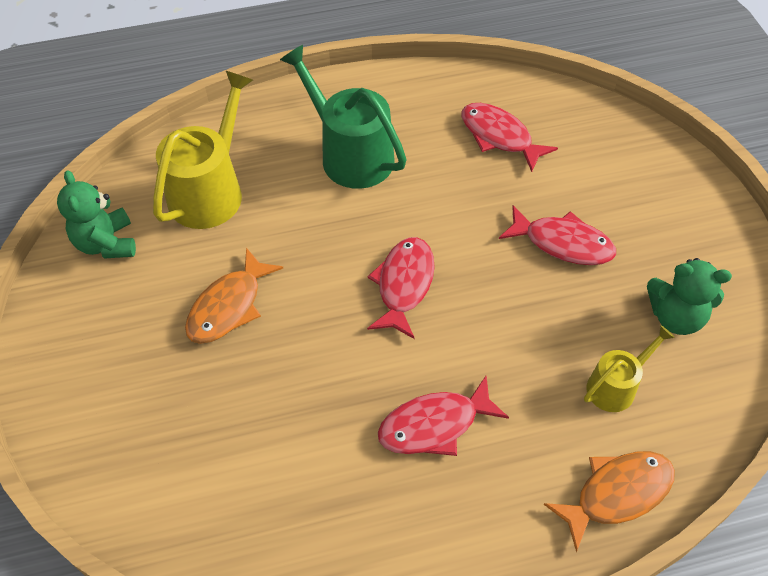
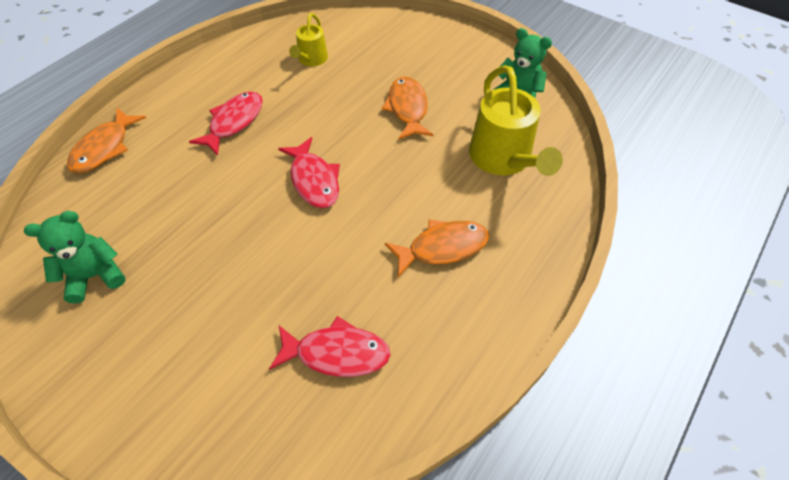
camera: 140 degrees right, 0 degrees up
green watering can [280,45,407,189] -> orange fish [385,219,489,277]
red fish [499,205,616,265] -> none
yellow watering can [584,325,675,412] -> yellow watering can moved to [289,13,328,66]

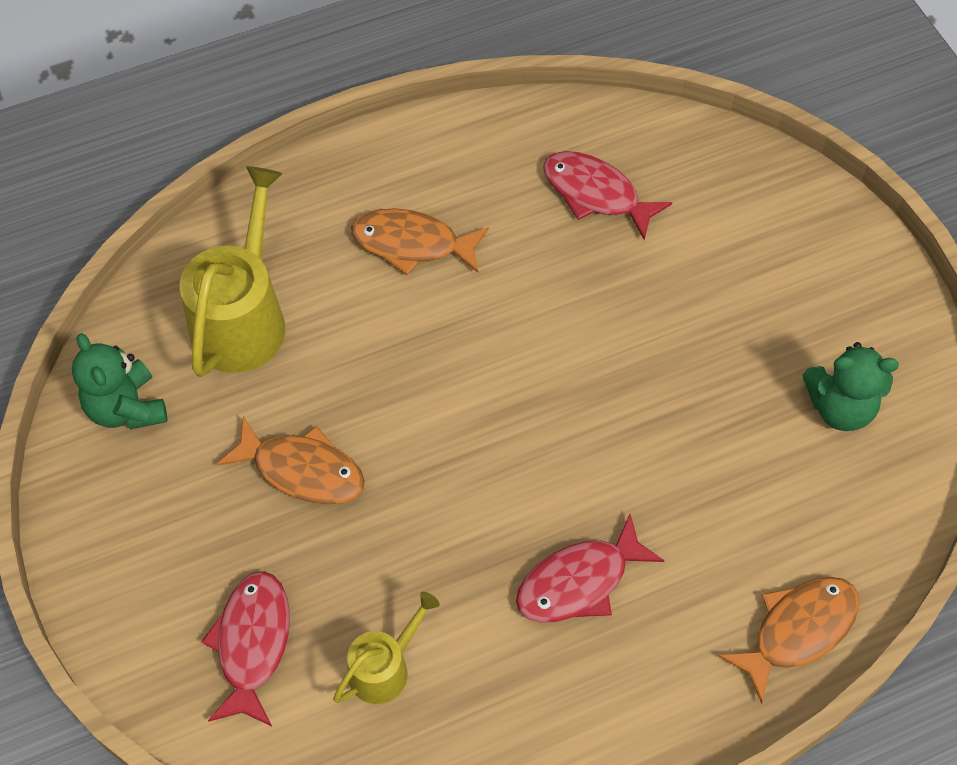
camera: 150 degrees left, 5 degrees up
red fish [278,137,340,208] -> red fish moved to [201,571,290,726]
orange fish [382,76,433,140] -> orange fish turned 90 degrees counterclockwise [217,416,365,505]

